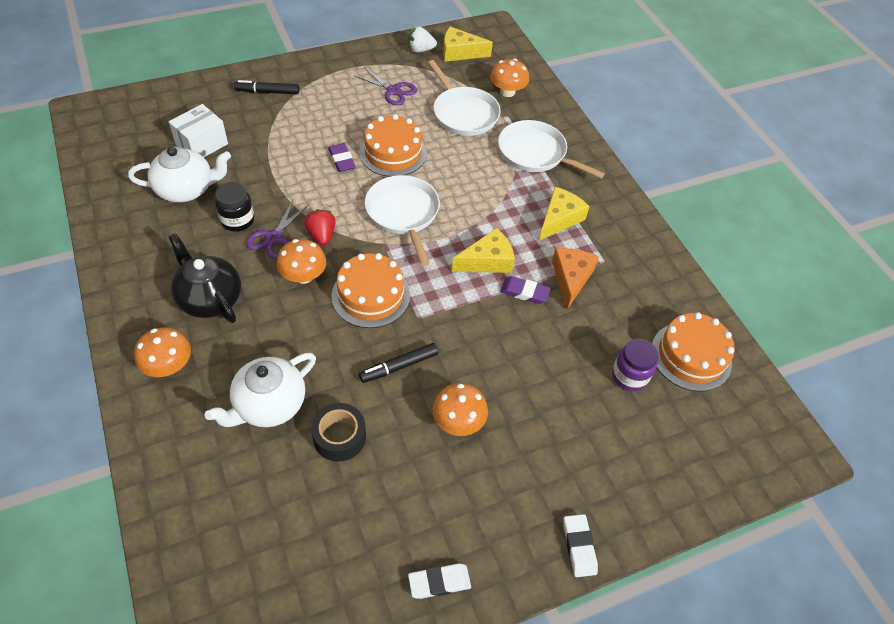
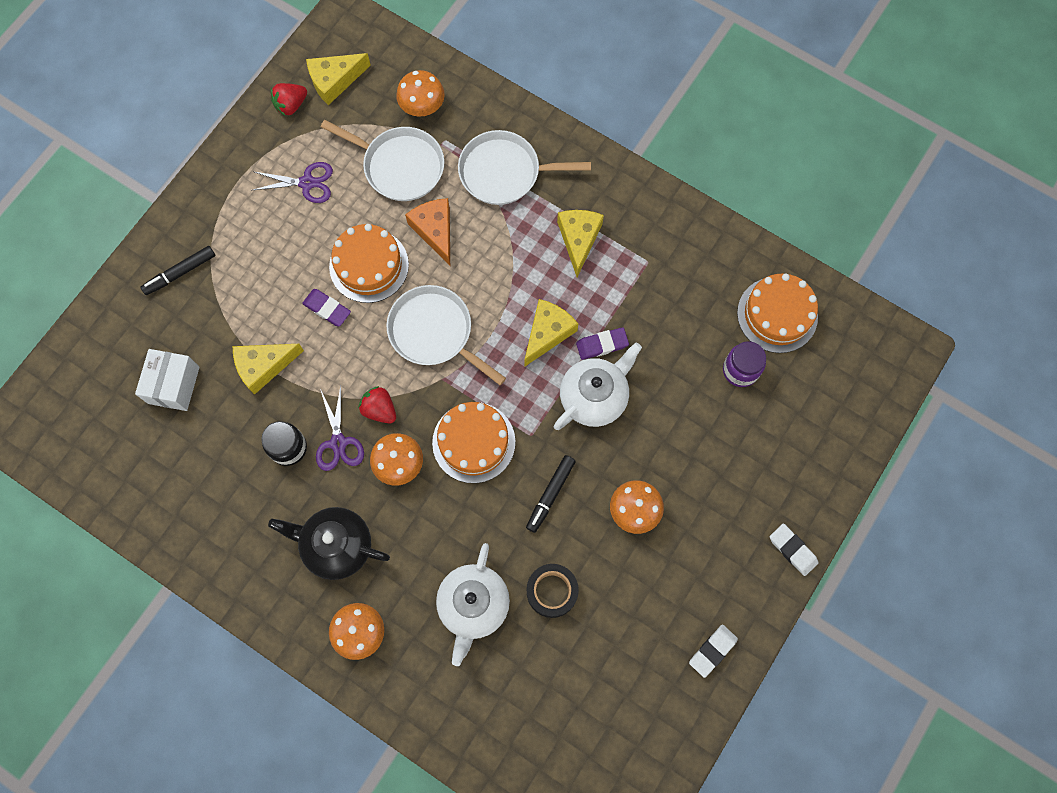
camera: 30 degrees left, 20 degrees up
white teapot [128,147,231,202] -> white teapot moved to [553,343,642,430]
white strawberry [408,27,437,53] -> red strawberry [271,83,307,116]
orange cheese [552,248,599,309] -> orange cheese moved to [405,198,450,266]
none -> yellow cheese [233,344,304,395]

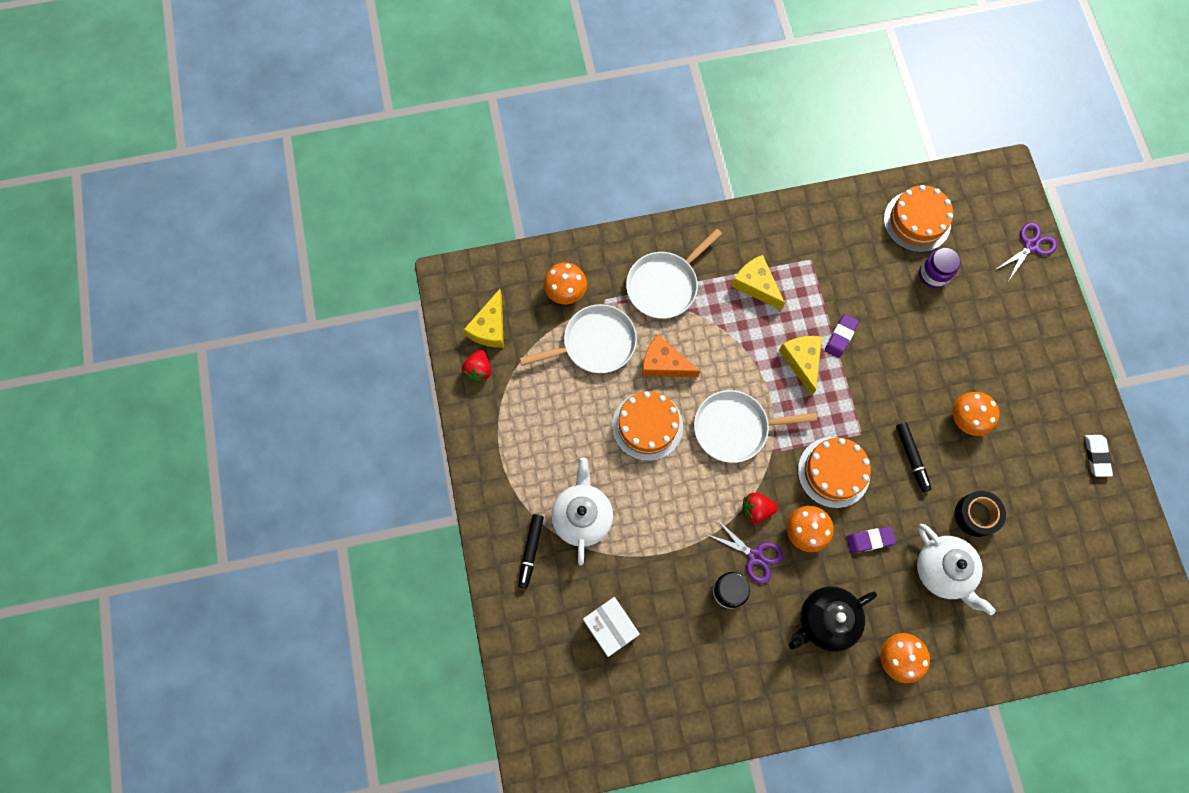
camera: 45 degrees left, 0 degrees up
yellow cheese [233,344,304,395] -> none
purple scissors [253,162,333,203] -> purple scissors moved to [995,222,1057,281]
purple eraser [302,289,351,327] -> purple eraser moved to [846,526,896,553]
white teapot [553,343,642,430] -> white teapot moved to [551,458,613,565]
white eraser [770,523,819,576] -> none

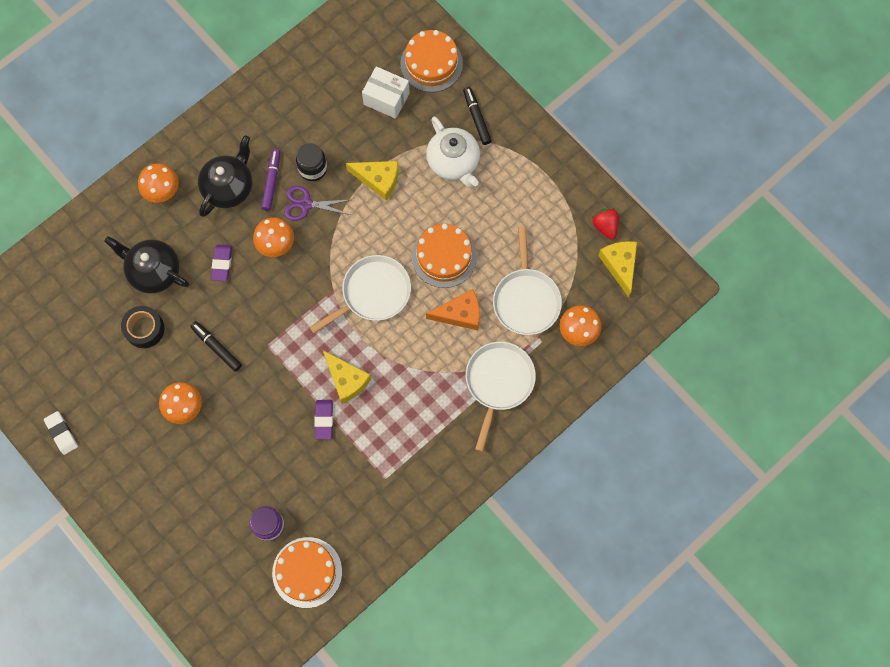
camera: 150 degrees right, 0 degrees up
white pan [520,304,637,373] -> white pan turned 45 degrees counterclockwise [493,226,562,335]
yellow cheese [731,255,785,310] -> yellow cheese moved to [346,161,398,201]
red strawberry [742,493,778,523] -> none
orange cake [798,437,871,508] -> orange cake moved to [400,30,463,92]
purple eraser [846,526,896,553] -> purple eraser turned 45 degrees counterclockwise [211,245,232,281]
white teapot [917,524,996,615] -> black teapot [104,236,189,294]
purple scissors [995,222,1057,281] -> none
none -> purple marker [261,149,280,211]

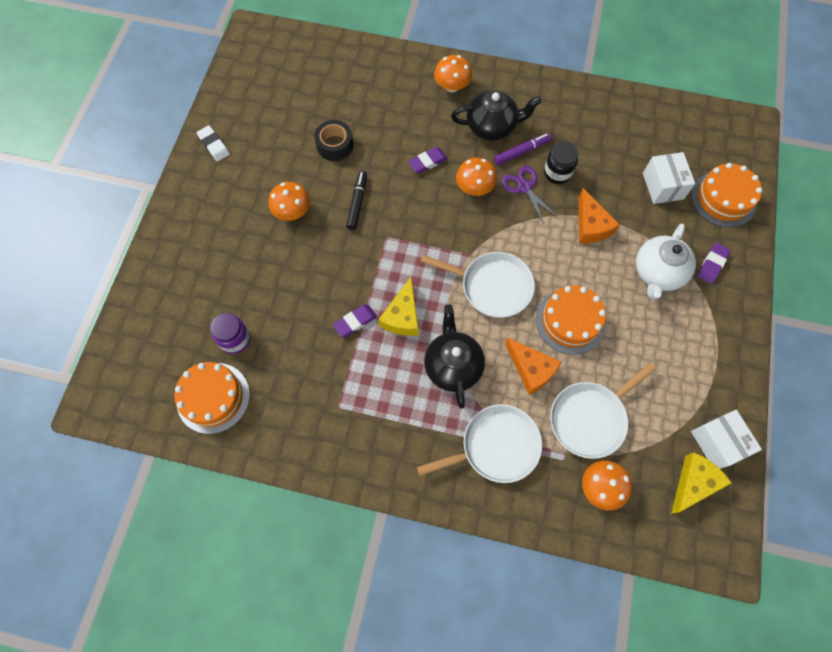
camera: 55 degrees right, 5 degrees down
white eraser [44,411,78,455] -> white eraser turned 60 degrees counterclockwise [197,125,230,161]
black teapot [104,236,189,294] -> black teapot moved to [424,305,485,409]
yellow cheese [346,161,398,201] -> orange cheese [578,188,620,244]
black marker [463,87,492,145] -> purple eraser [697,243,731,284]
red strawberry [592,208,619,239] -> white box [691,410,762,469]

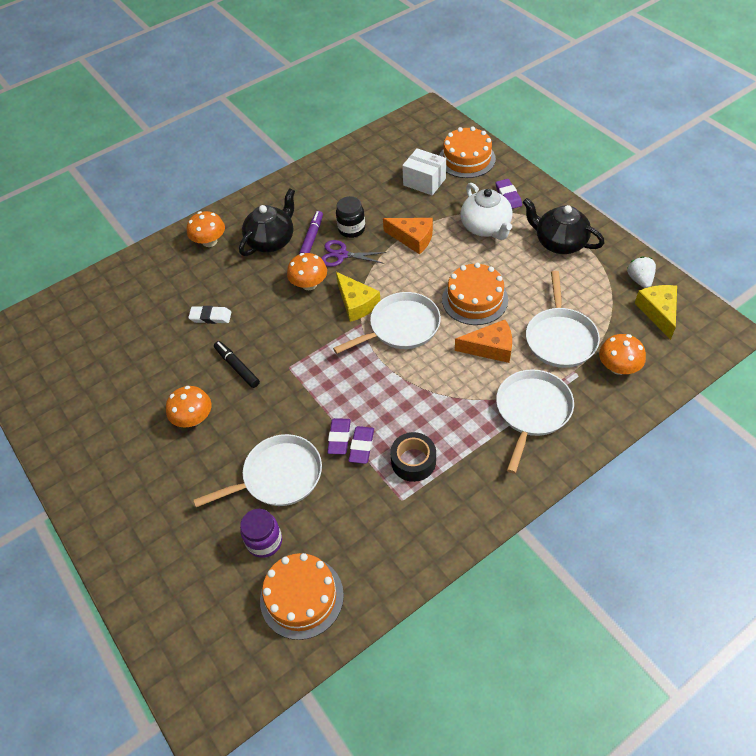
camera: 45 degrees left, 15 degrees down
white eraser [197,125,230,161] -> white eraser moved to [188,306,231,324]
black tape [314,120,353,161] -> black tape moved to [390,432,436,482]
yellow cheese [378,277,418,336] -> yellow cheese moved to [336,272,381,322]
purple eraser [408,147,448,174] -> purple eraser moved to [348,426,374,464]
black teapot [424,305,485,409] -> black teapot moved to [523,198,605,254]
white box [691,410,762,469] -> white strawberry [627,257,656,288]
none -> white pan [194,434,322,507]

